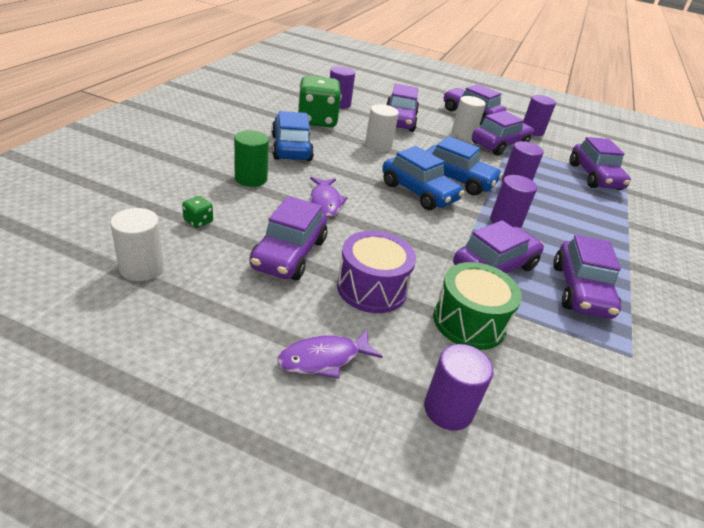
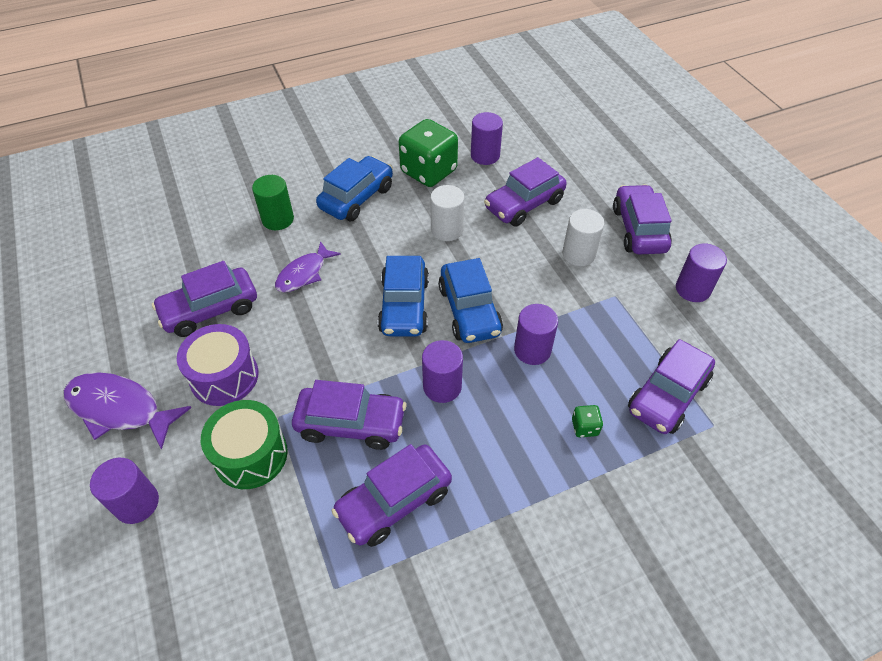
camera: 50 degrees right, 15 degrees up
white cylinder [110,208,164,281] -> none
green dice [182,196,213,228] -> green dice moved to [572,405,603,437]
purple fish [277,330,383,379] -> purple fish [63,372,192,450], size x1.51
purple car [472,111,533,155] -> none

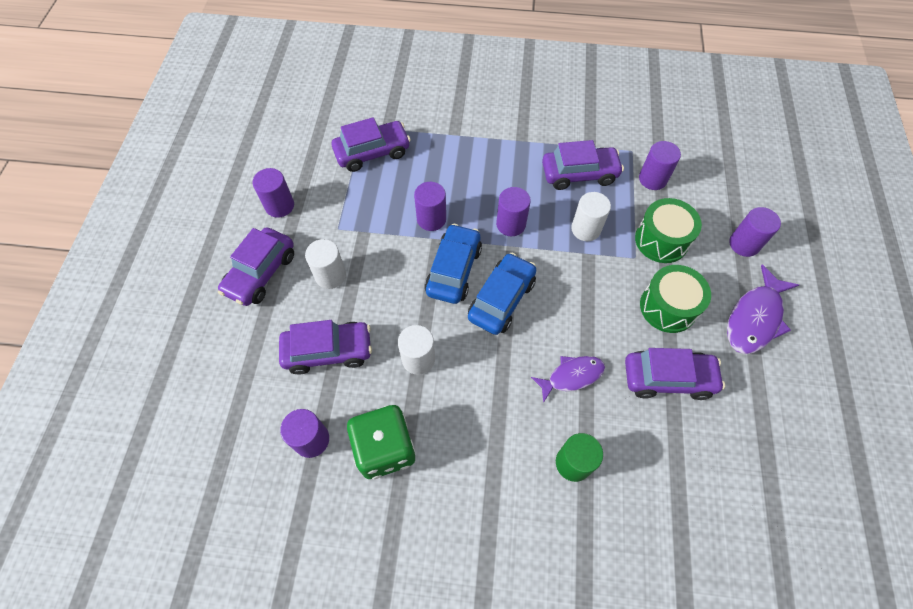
camera: 150 degrees left, 10 degrees up
purple fish [63,372,192,450] -> purple fish turned 75 degrees clockwise [727,265,799,354]
purple drum [177,324,259,406] -> green drum [640,265,711,333]
purple car [292,380,407,450] -> white cylinder [571,192,611,241]
blue car [316,156,393,221] -> none
green dice [572,405,603,437] -> none
none -> purple cylinder [639,141,681,190]

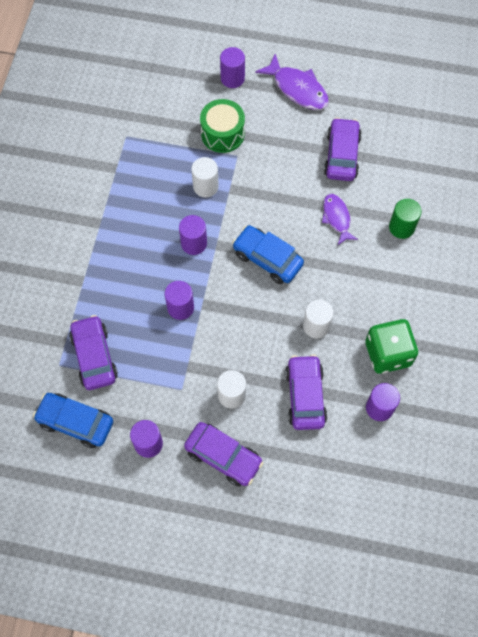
camera: 85 degrees left, 5 degrees up
blue car [425,223,482,304] -> blue car moved to [33,393,113,448]
purple car [542,140,624,190] -> none
purple cylinder [639,141,681,190] -> none
green drum [640,265,711,333] -> none

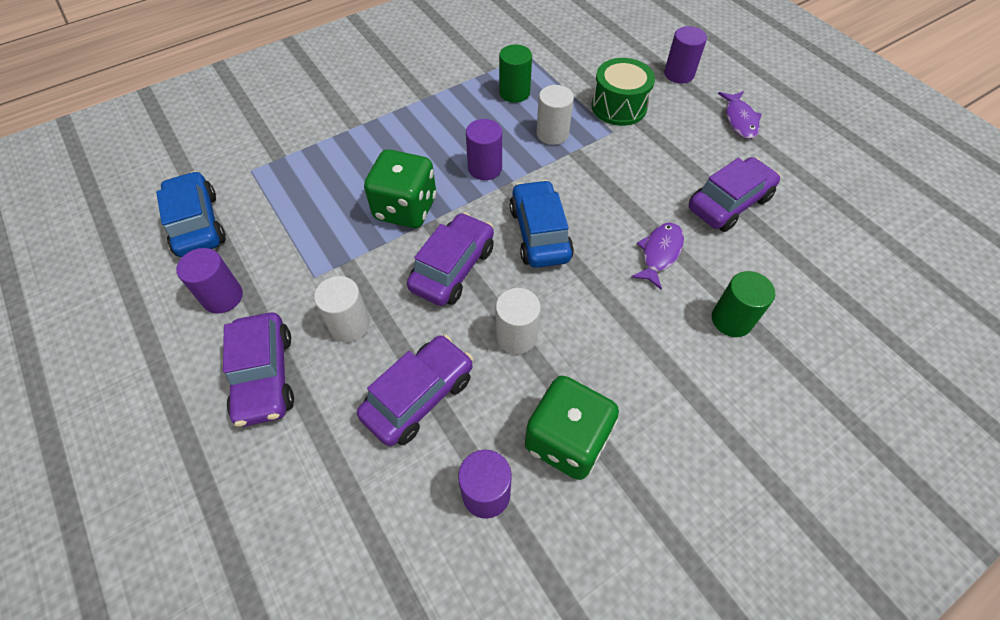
camera: 45 degrees right, 10 degrees down
purple car [69,315,118,390] -> purple car moved to [407,212,494,306]
purple cylinder [165,281,194,320] -> green dice [364,149,436,228]
purple fish [255,54,329,110] -> purple fish [718,91,762,139], size x0.66
none -> green cylinder [499,44,532,103]

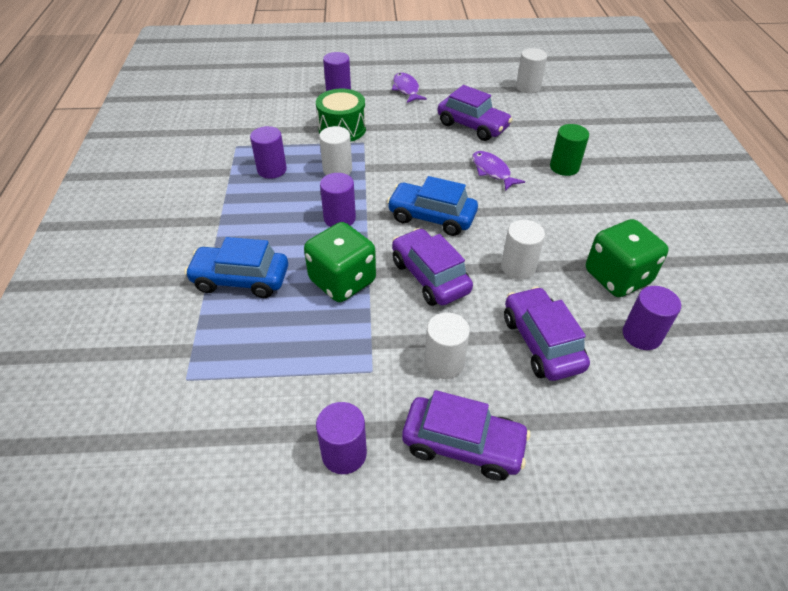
camera: 60 degrees left, 10 degrees down
blue car [156,171,226,257] -> blue car moved to [184,237,288,298]
green cylinder [499,44,532,103] -> purple cylinder [250,126,287,179]
purple car [689,157,781,232] -> purple car turned 135 degrees clockwise [437,85,513,141]
purple fish [718,91,762,139] -> purple fish turned 135 degrees counterclockwise [392,73,427,103]
none -> white cylinder [516,48,547,93]

